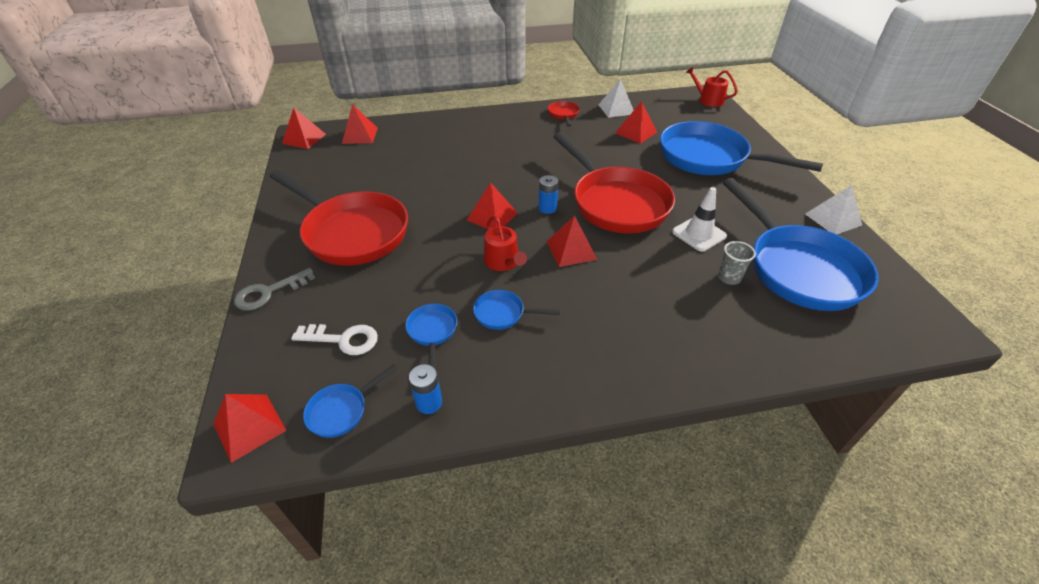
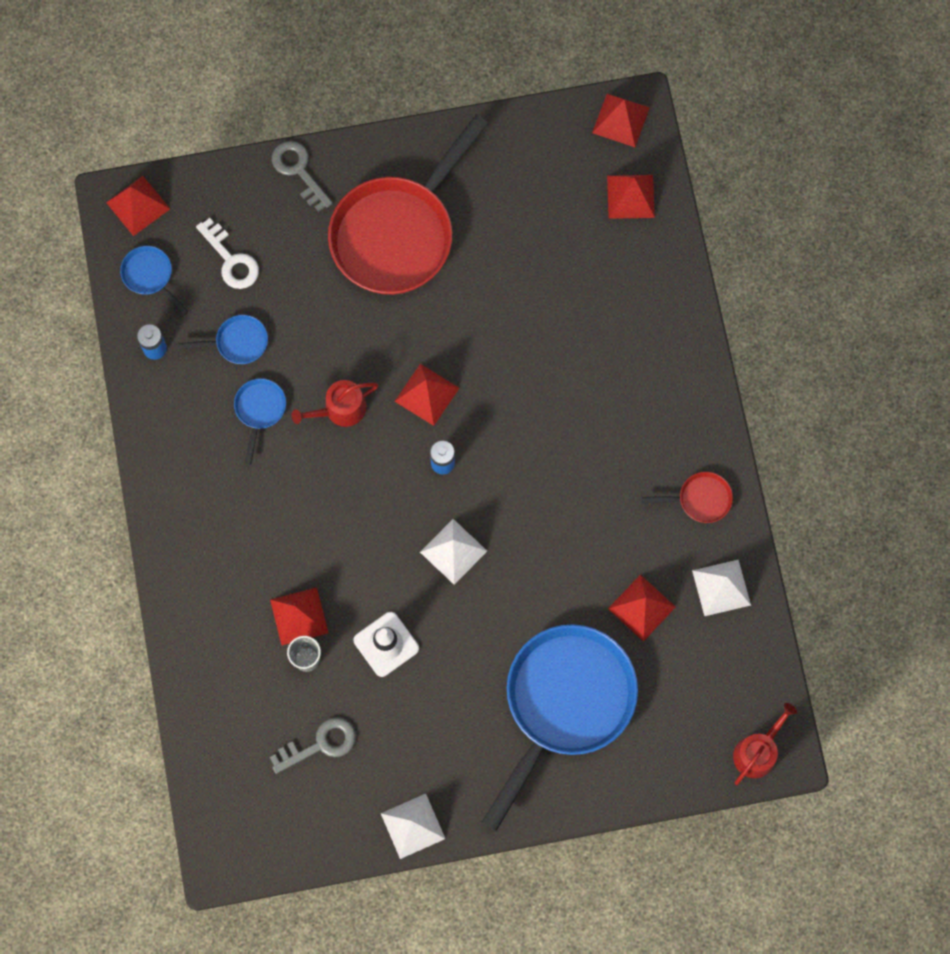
camera: 90 degrees right, 30 degrees up
white key [291,324,378,355] -> white key turned 45 degrees counterclockwise [196,218,259,289]
red pyramid [547,215,597,267] -> red pyramid moved to [270,587,328,645]
red pan [554,132,675,233] -> white pyramid [420,519,487,585]
blue pan [723,178,879,311] -> grey key [270,717,356,774]

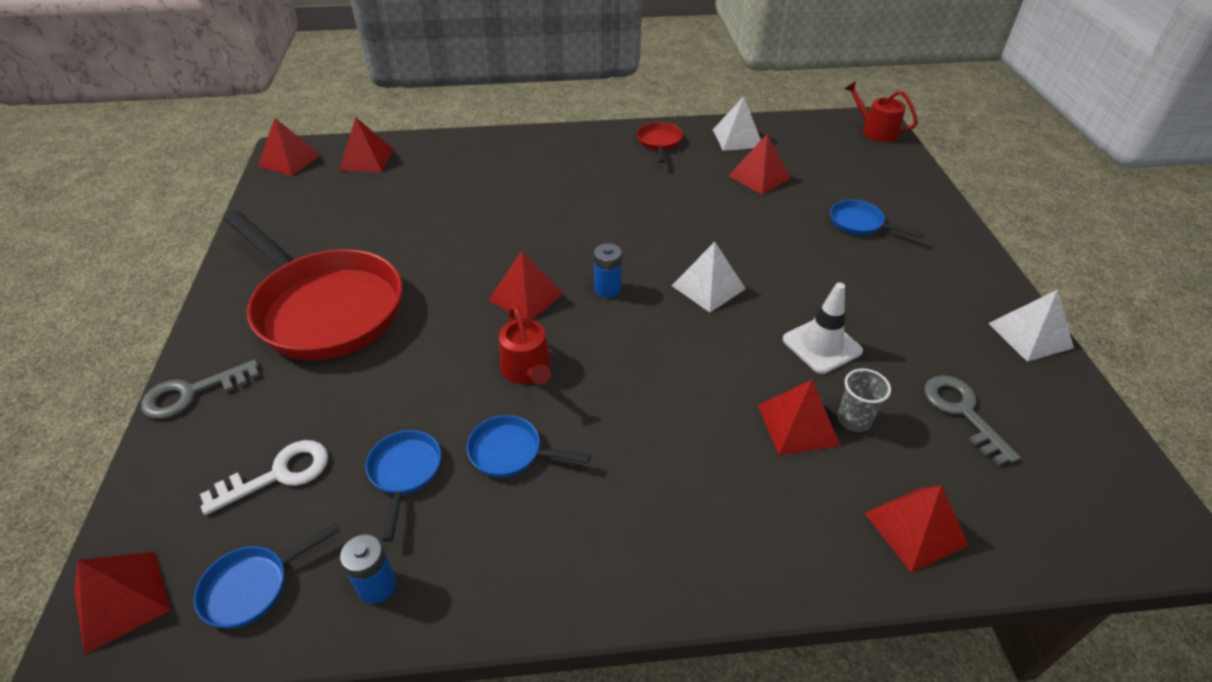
camera: 85 degrees left, 30 degrees down
blue pan [482,624,638,831] -> blue pan [830,199,924,238], size x0.41
none -> red pyramid [865,486,969,573]

